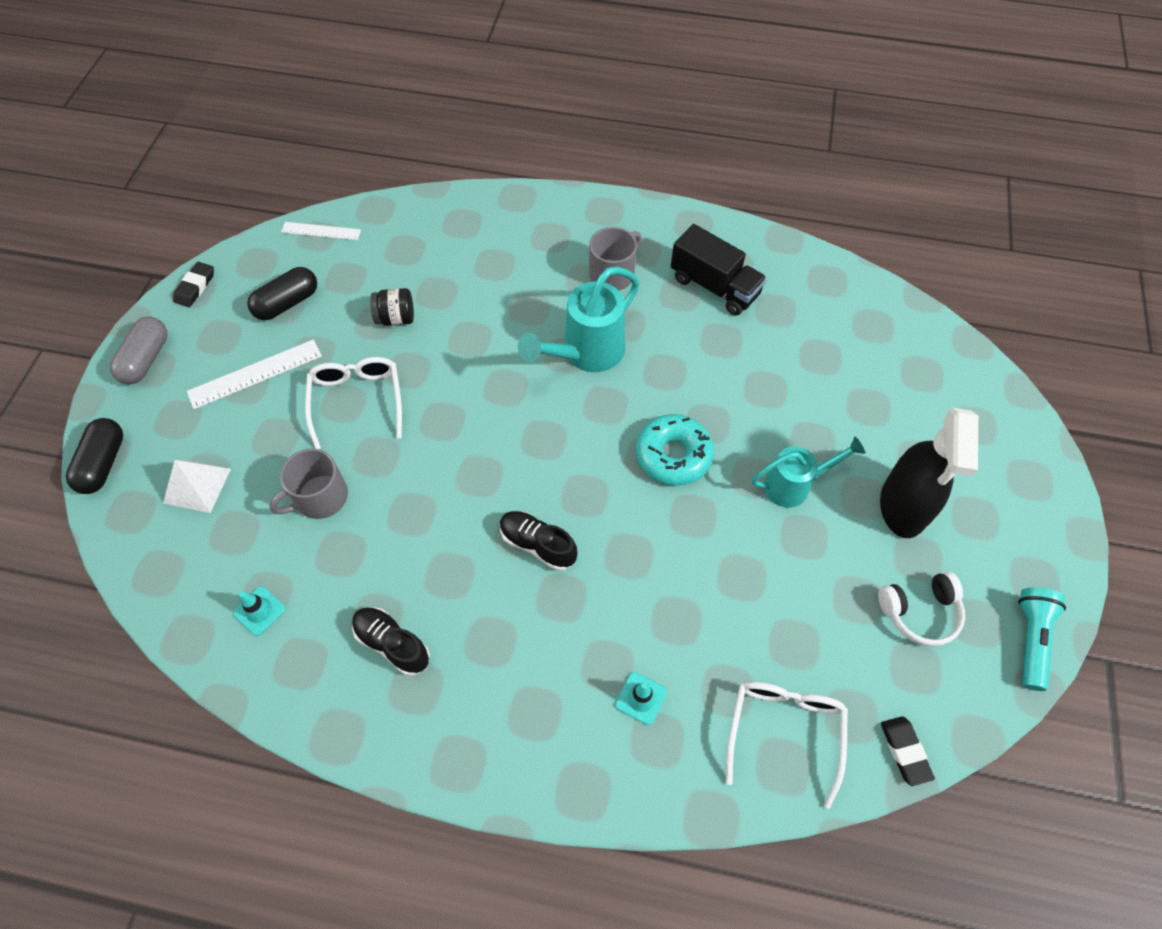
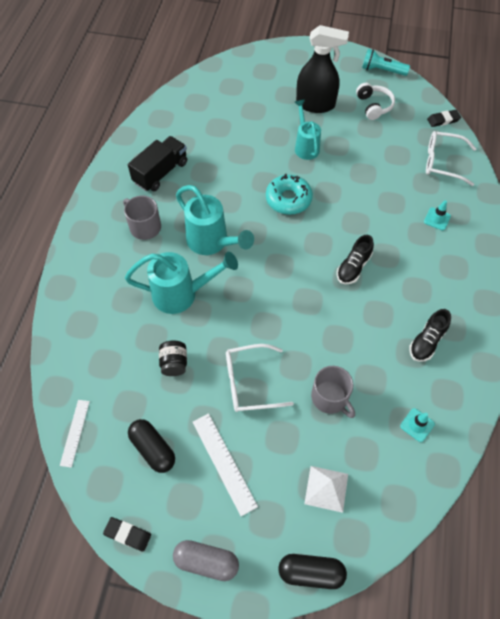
camera: 90 degrees left, 0 degrees up
none -> turquoise watering can [125,252,238,314]

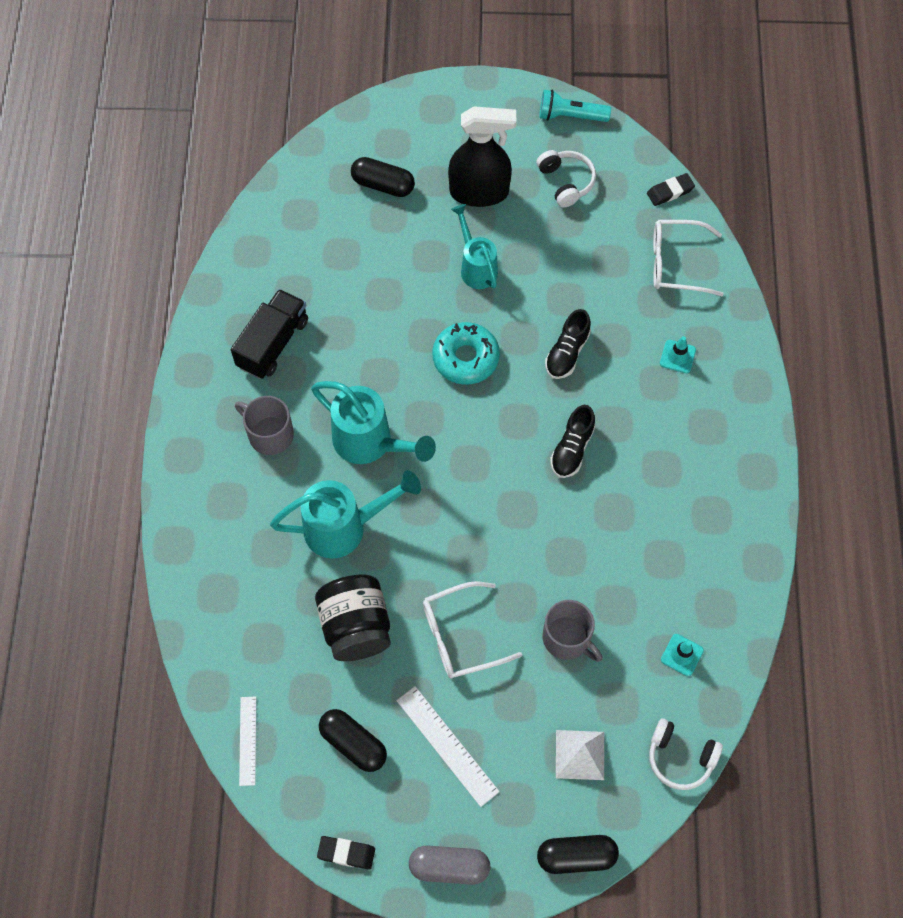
camera: 10 degrees left, 5 degrees up
black jar [159,341,187,376] -> black jar [315,574,391,661], size x1.81
black shoe [409,309,451,362] -> black shoe moved to [545,309,591,379]
none -> black capsule [351,157,415,197]
none -> white headphones [649,718,723,790]

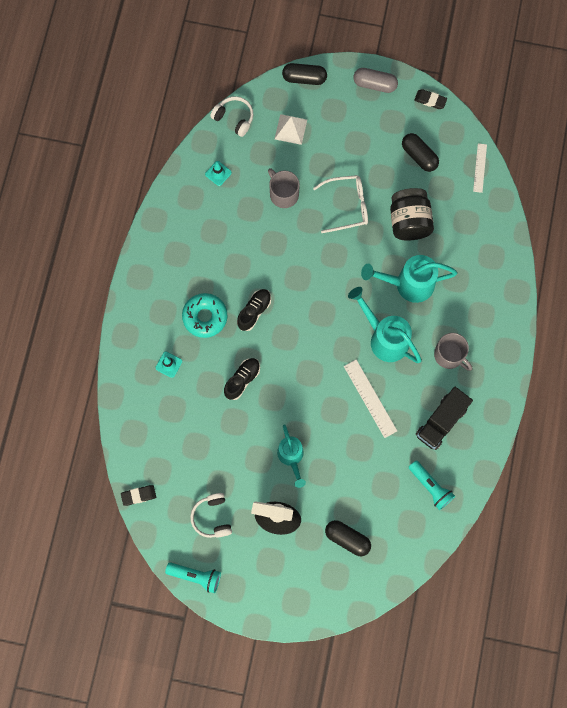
camera: 170 degrees left, 10 degrees up
white ruler [396,686,500,807] -> white ruler moved to [344,360,397,438]
turquoise donut [432,322,500,385] -> turquoise donut moved to [182,293,228,338]
white glasses [653,220,724,296] -> none
none -> turquoise flashlight [409,460,455,510]

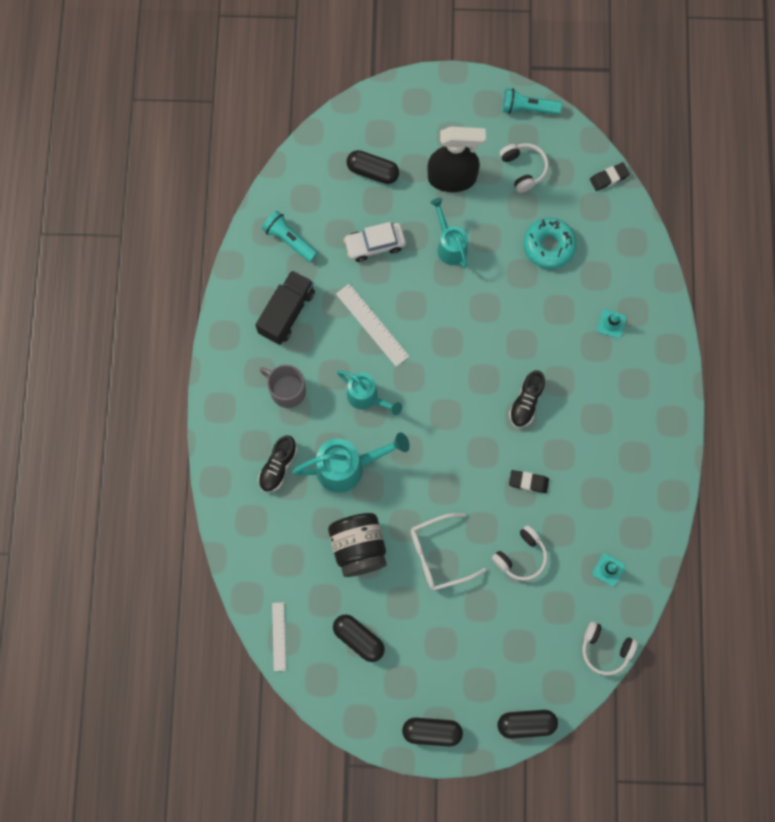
camera: 170 degrees right, 0 degrees up
turquoise donut [182,293,228,338] -> turquoise donut moved to [523,218,577,269]
black shoe [224,358,260,400] -> black shoe moved to [258,435,297,492]
grey mug [268,168,300,208] -> white headphones [492,525,548,581]
white pyramid [275,114,307,145] -> none
turquoise watering can [348,287,422,363] -> turquoise watering can [337,370,402,415], size x0.66
grey capsule [353,68,398,93] -> black capsule [402,718,463,747]
black eraser [414,89,447,109] -> black eraser moved to [509,470,549,493]
none -> white car [343,222,406,262]

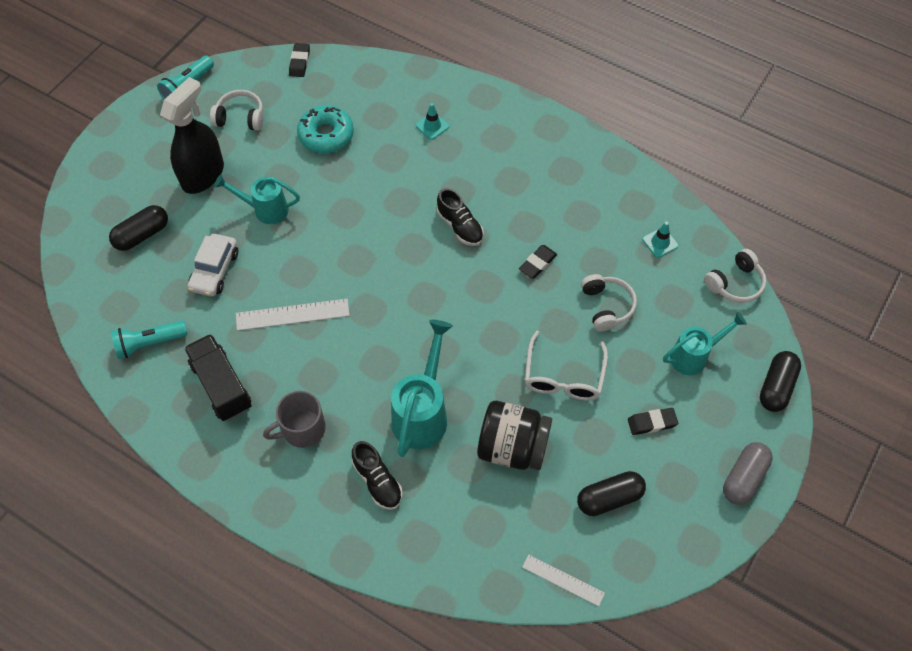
camera: 60 degrees left, 15 degrees down
turquoise watering can [337,370,402,415] -> turquoise watering can moved to [663,312,747,375]
black capsule [402,718,463,747] -> grey capsule [723,442,773,505]
none -> black eraser [628,408,678,435]

